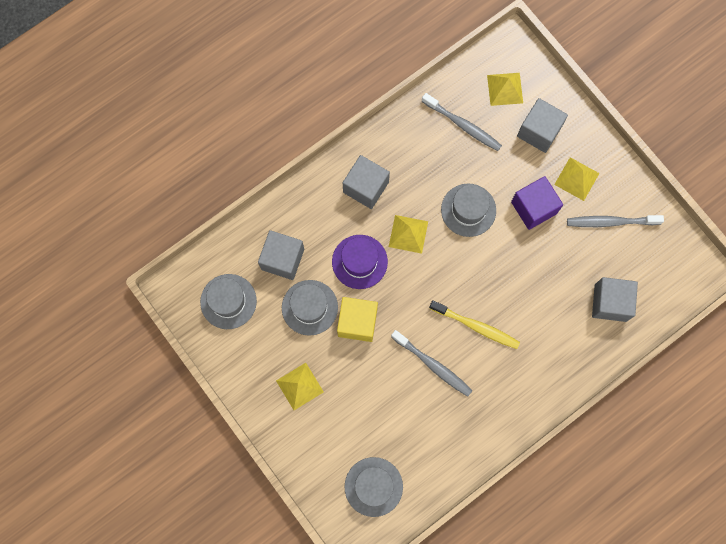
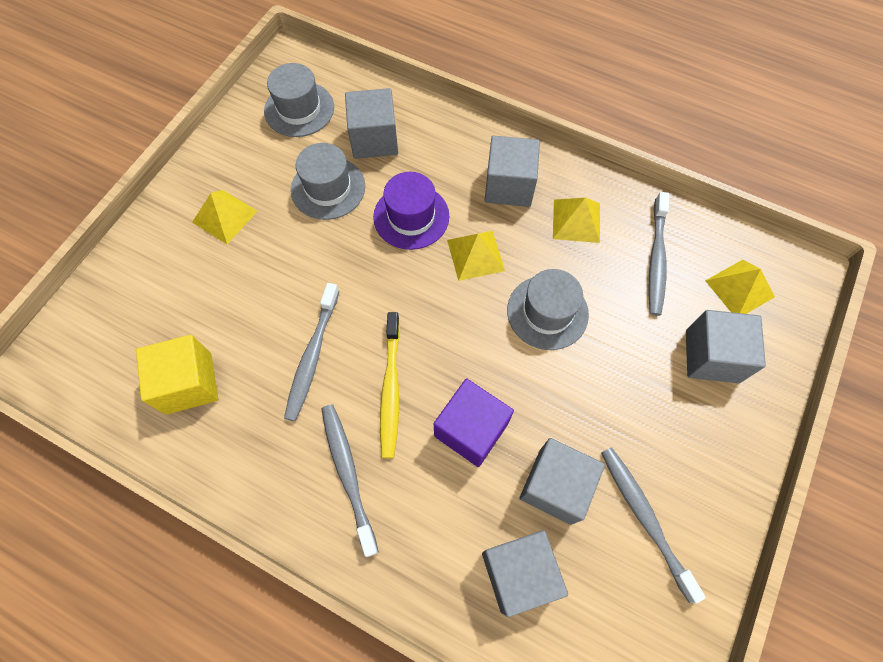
camera: 65 degrees right, 10 degrees down
yellow cube [337,297,378,342] -> yellow cube moved to [136,335,218,415]
grey hat [345,457,403,517] -> none
purple cube [511,176,563,230] -> purple cube moved to [434,379,514,467]
yellow pyramid [554,157,600,201] -> yellow pyramid moved to [553,198,600,243]
none -> grey toothbrush [322,404,378,557]
none -> grey cube [519,438,605,525]

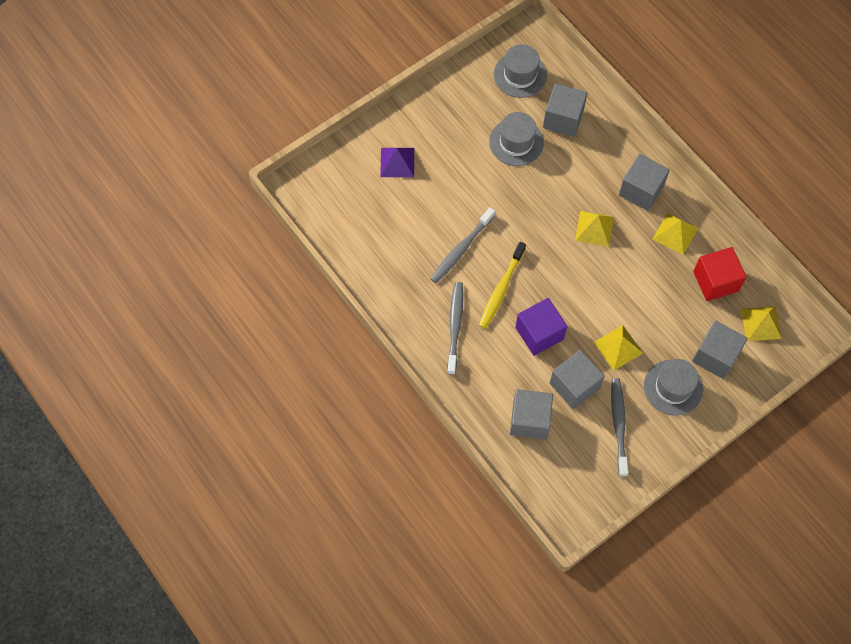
camera: 25 degrees right, 0 degrees up
yellow cube [136,335,218,415] -> none
yellow pyramid [192,190,257,244] -> yellow pyramid moved to [594,325,643,370]
purple hat [373,172,449,250] -> none
grey hat [507,269,589,350] -> grey hat moved to [644,359,703,416]
grey toothbrush [648,192,669,316] -> red cube [693,247,747,301]
none -> purple pyramid [380,148,414,177]

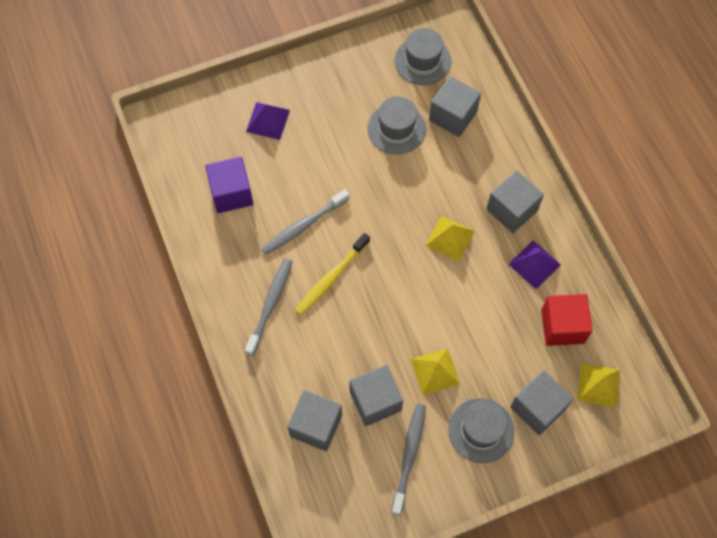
camera: 15 degrees right, 0 degrees up
purple cube [515,298,567,356] -> purple cube moved to [205,157,253,213]
yellow pyramid [653,213,698,255] -> purple pyramid [508,240,561,289]

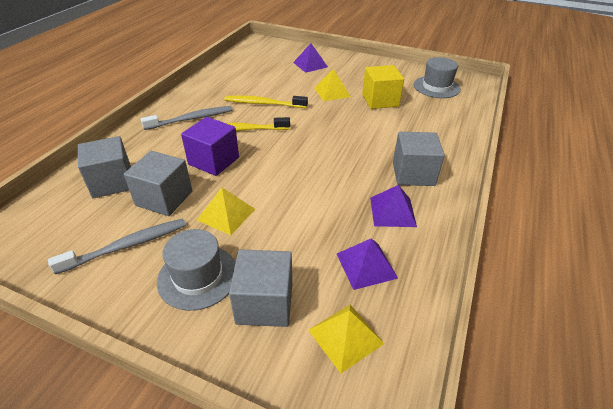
camera: 45 degrees right, 25 degrees down
purple cube [205,157,253,213] -> purple cube moved to [181,117,239,176]
grey toothbrush [261,189,349,255] -> yellow toothbrush [224,95,308,108]
grey hat [368,96,426,154] -> yellow cube [362,65,404,109]
yellow pyramid [425,216,474,261] -> yellow pyramid moved to [314,69,351,101]
grey cube [429,76,481,137] -> none
red cube [541,294,593,346] -> purple pyramid [337,238,398,290]

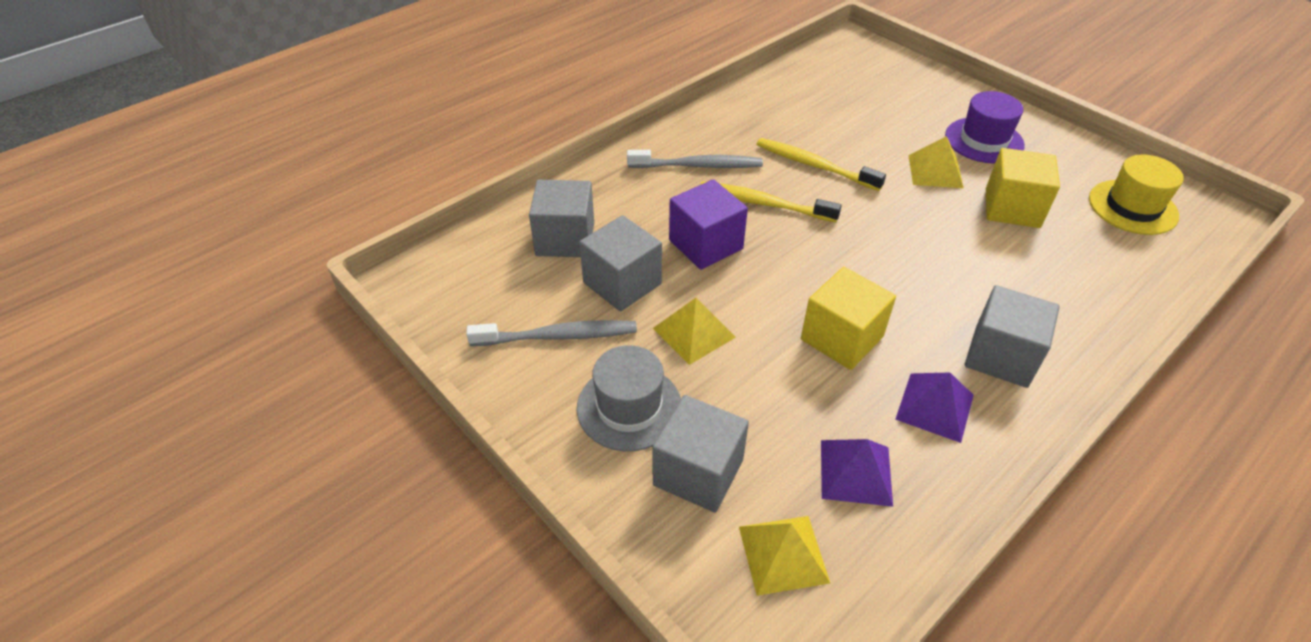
camera: 25 degrees right, 5 degrees up
purple pyramid [293,43,328,73] -> none
grey hat [414,57,461,98] -> yellow hat [1089,154,1184,235]
none -> yellow cube [801,267,896,370]
none -> purple hat [945,91,1025,164]

